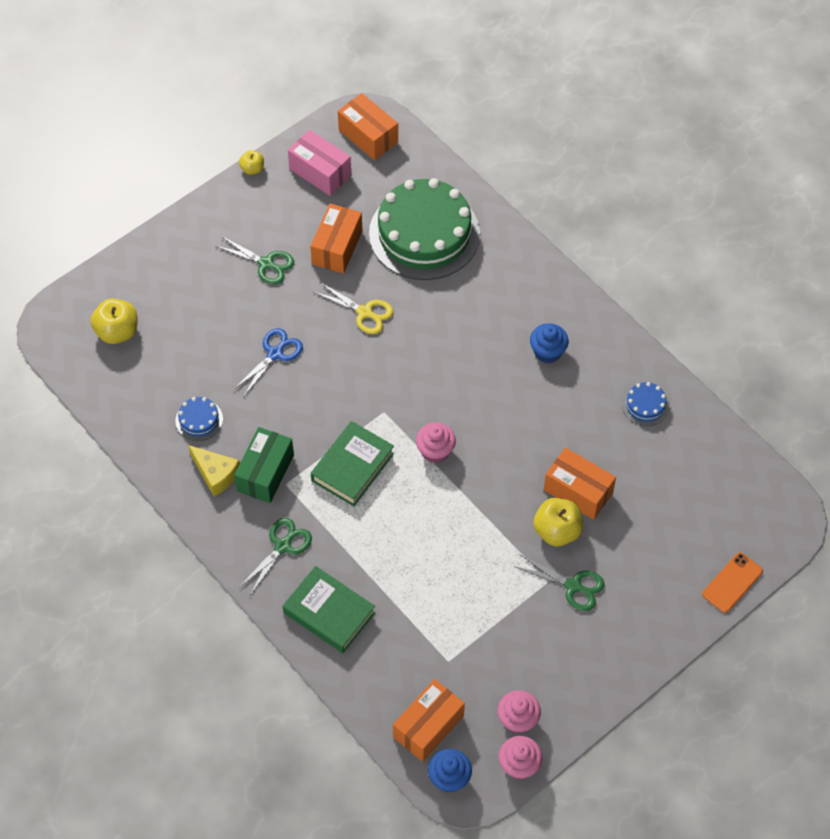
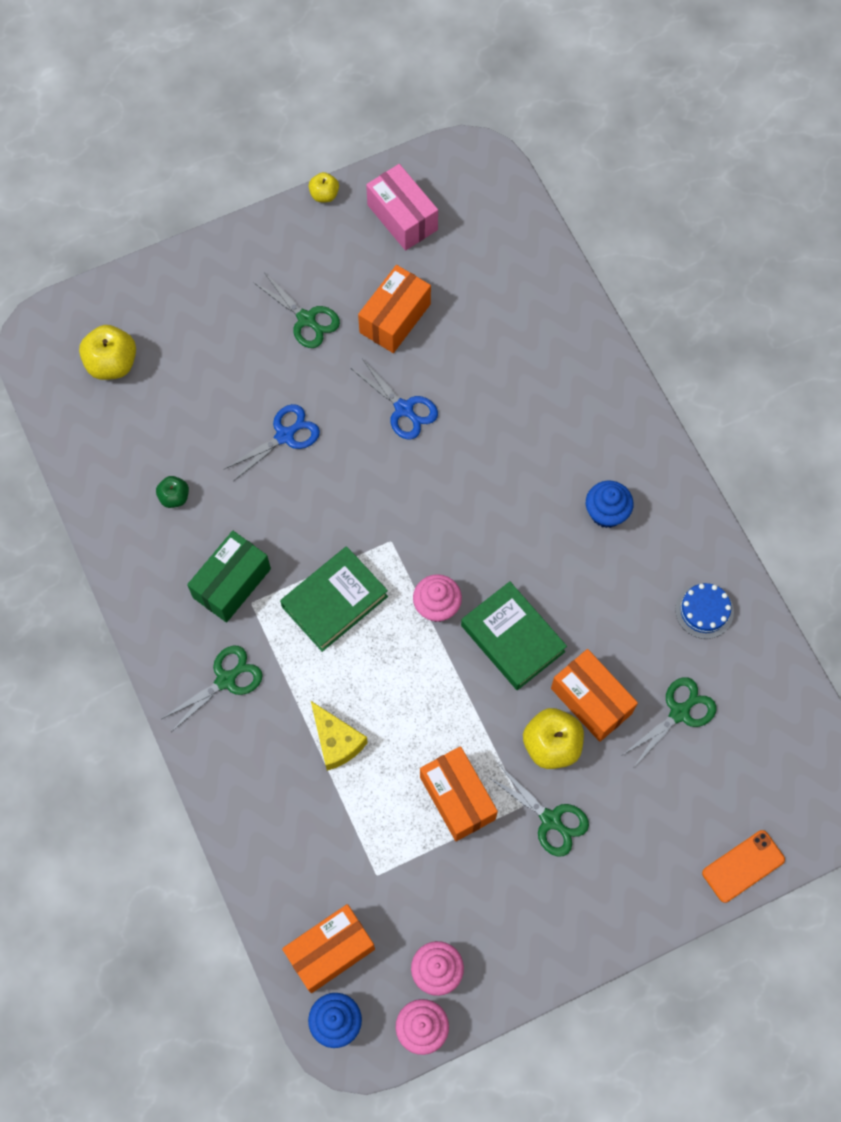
camera: 15 degrees right, 10 degrees up
blue cake [175,397,223,441] -> green apple [156,476,189,508]
yellow cheese [188,445,240,496] -> yellow cheese moved to [311,701,368,771]
green book [283,566,376,653] -> green book moved to [461,581,567,690]
yellow scissors [313,282,393,334] -> blue scissors [352,358,438,440]
orange box [338,93,398,160] -> orange box moved to [420,746,498,841]
green cake [369,178,480,280] -> none
none -> green scissors [621,677,716,767]

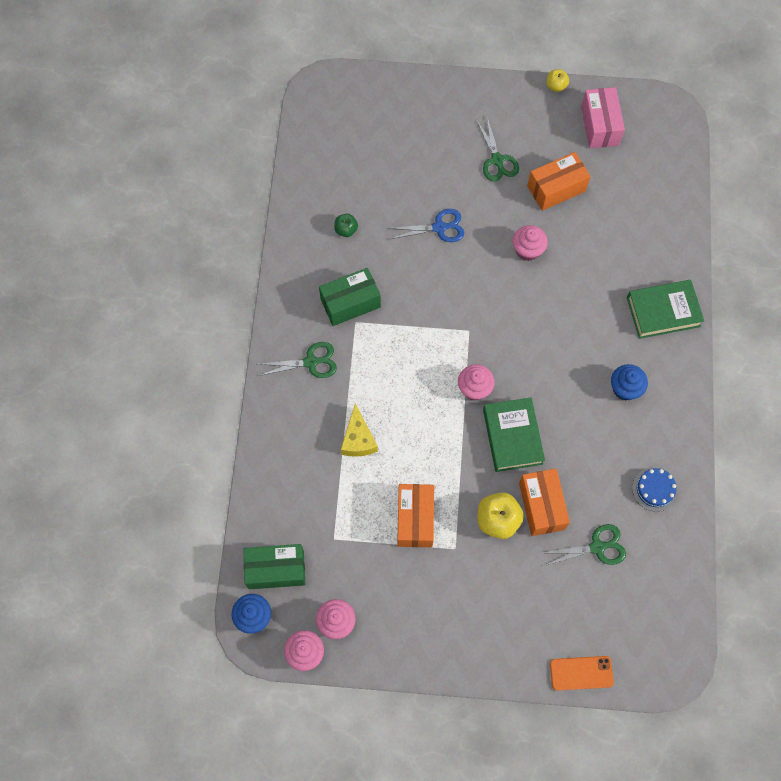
camera: 30 degrees right, 0 degrees up
yellow apple [79,325,136,380] -> none
green book [280,546,388,652] -> green book moved to [627,280,704,339]
orange box [282,904,375,993] -> green box [244,544,305,589]
blue scissors [352,358,438,440] -> pink cupcake [512,225,548,261]
green scissors [488,766,589,857] -> none

